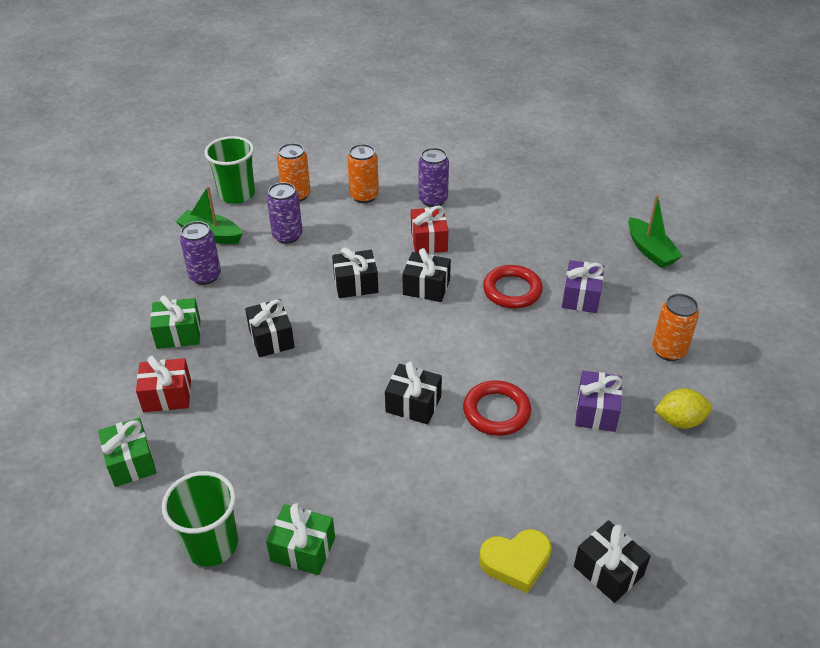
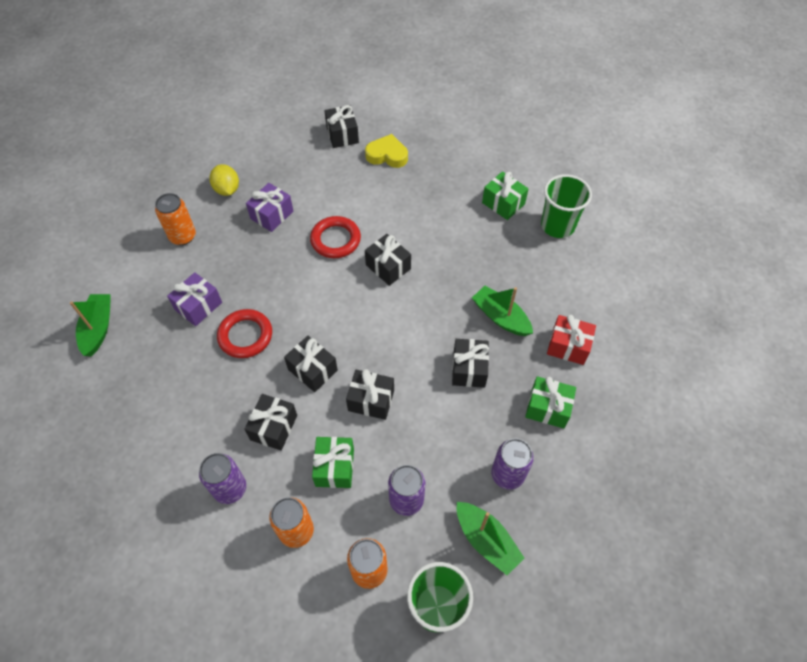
camera: 155 degrees left, 15 degrees up
green gift [98,418,157,487] -> green gift moved to [312,437,354,488]
red gift [411,206,448,253] -> black gift [244,394,297,450]
yellow lemon [655,388,712,429] -> yellow lemon turned 45 degrees clockwise [210,164,239,196]
none -> green boat [472,286,533,336]

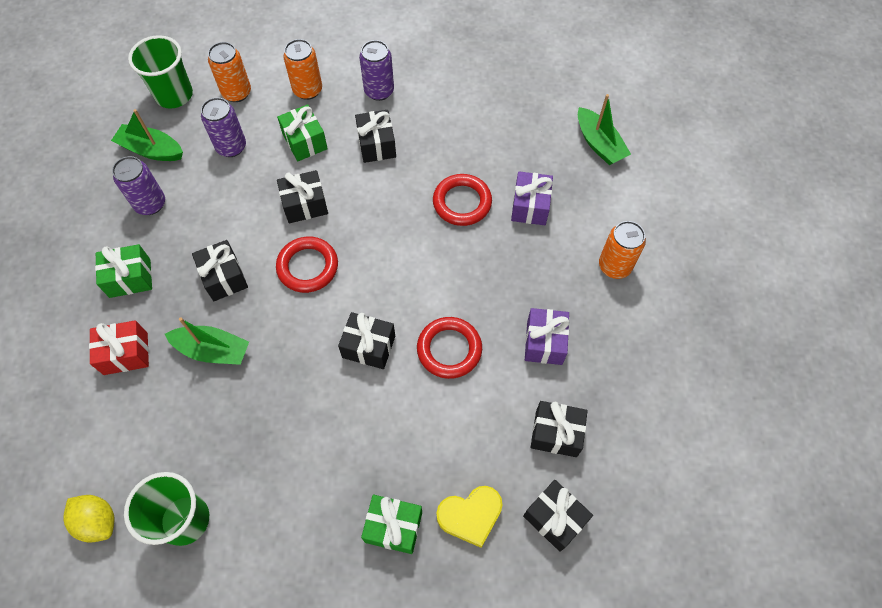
camera: 150 degrees right, 5 degrees up
yellow lemon [210,164,239,196] -> yellow lemon moved to [64,495,115,542]
black gift [284,336,338,392] -> black gift moved to [531,401,588,457]
green gift [482,171,529,220] -> green gift moved to [361,495,422,554]
none -> red ring [276,237,338,293]

